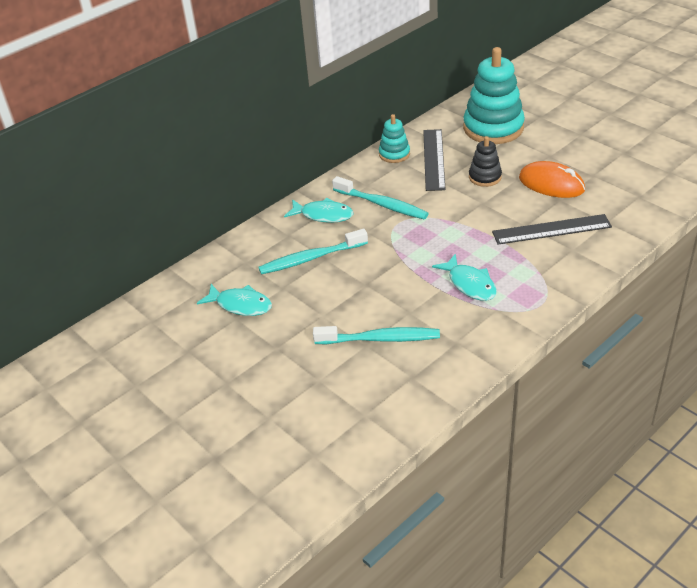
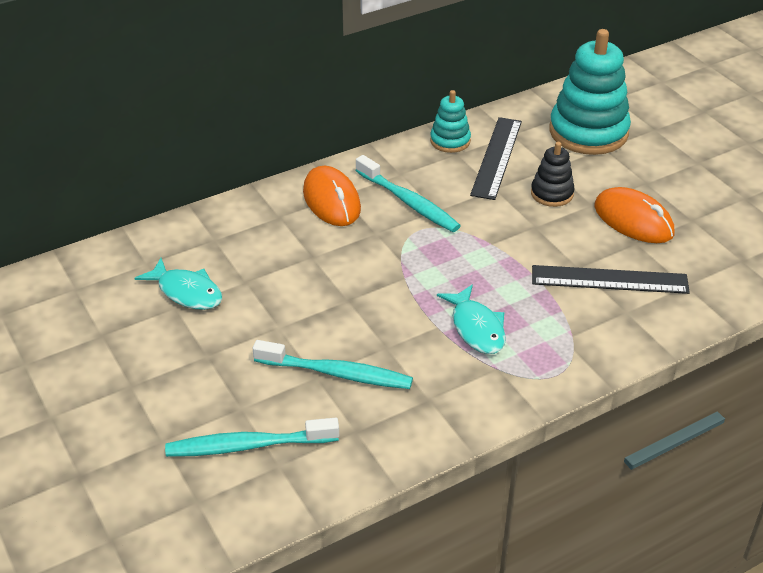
camera: 10 degrees right, 0 degrees up
turquoise toothbrush [258,229,368,274] -> turquoise toothbrush moved to [165,418,339,457]
turquoise fish [284,198,353,223] -> orange mouse [303,166,361,226]

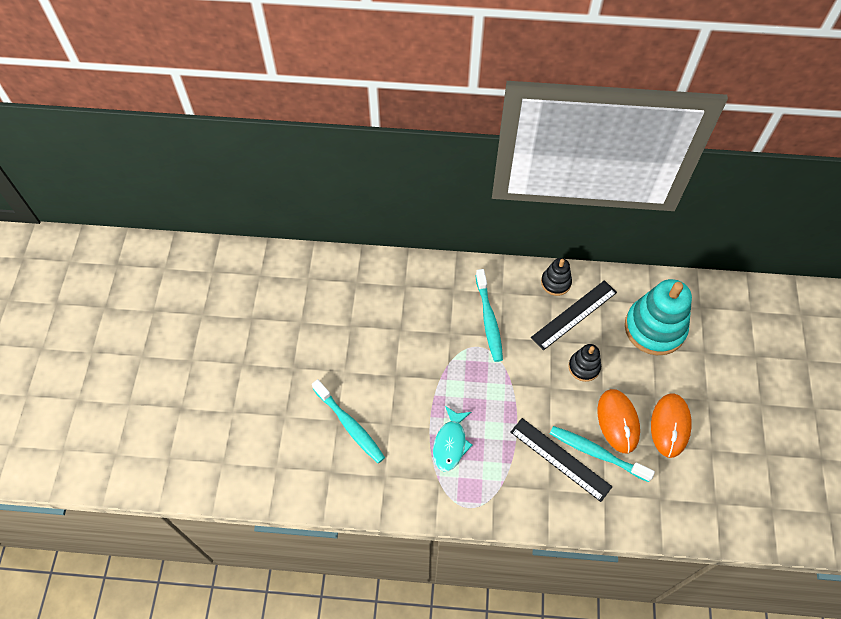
camera: 35 degrees right, 20 degrees up
turquoise fish [135,258,222,310] -> none
turquoise toothbrush [165,418,339,457] -> turquoise toothbrush moved to [550,426,655,482]
orange mouse [303,166,361,226] -> orange mouse moved to [651,393,692,458]
turquoise stacking toy [430,90,471,153] -> black stacking toy [541,258,572,296]

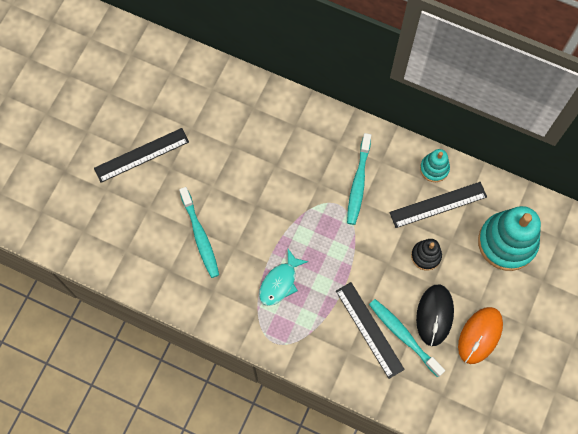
camera: 20 degrees right, 10 degrees up
black stacking toy [541,258,572,296] -> turquoise stacking toy [420,149,450,182]
orange mouse [597,389,640,453] -> black mouse [416,285,454,346]
none -> black ruler [94,128,189,183]

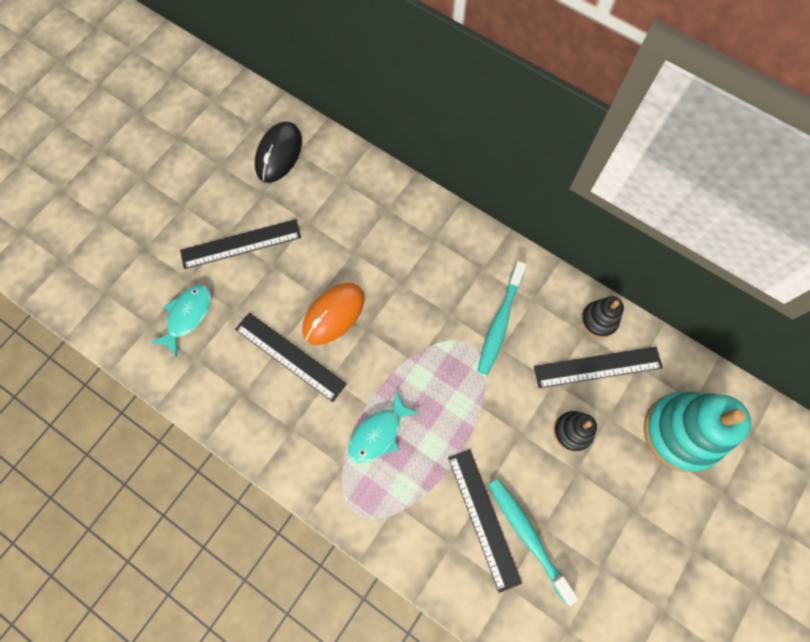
camera: 10 degrees right, 0 degrees up
turquoise toothbrush [179,187,219,278] -> black ruler [235,313,347,402]
black mouse [416,285,454,346] -> black mouse moved to [255,121,302,183]
turquoise stacking toy [420,149,450,182] -> black stacking toy [581,296,624,338]
orange mouse [458,307,503,364] -> orange mouse moved to [302,283,365,345]
none -> turquoise fish [150,284,211,357]

